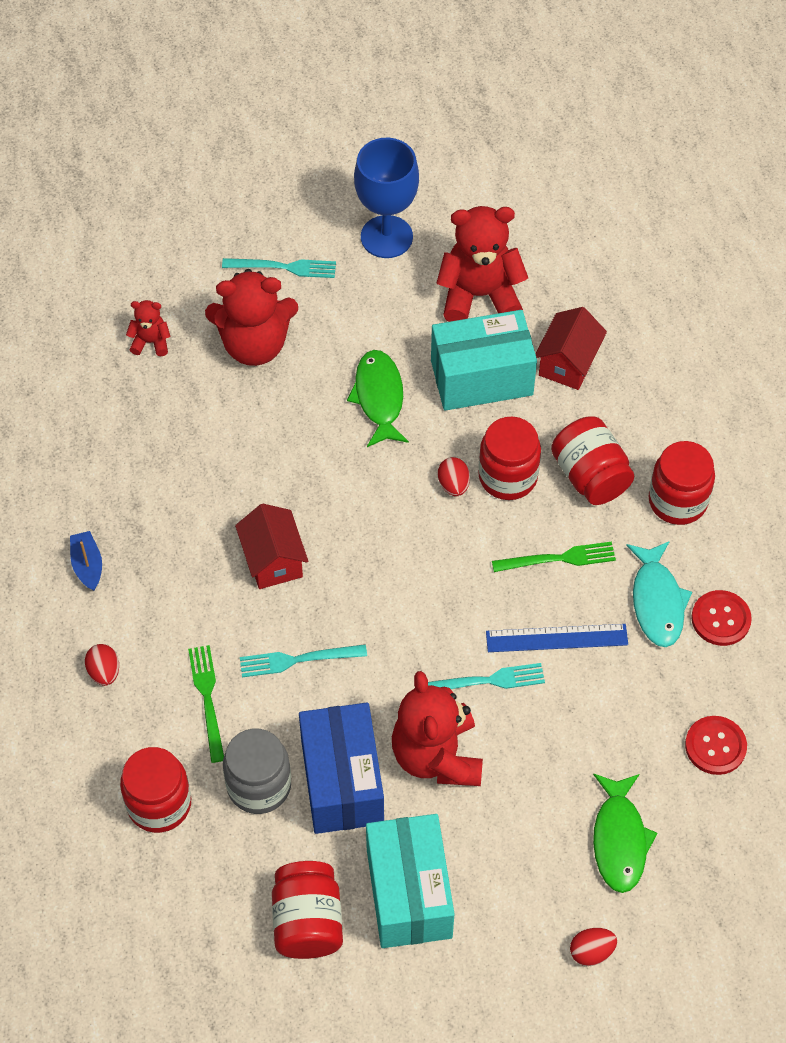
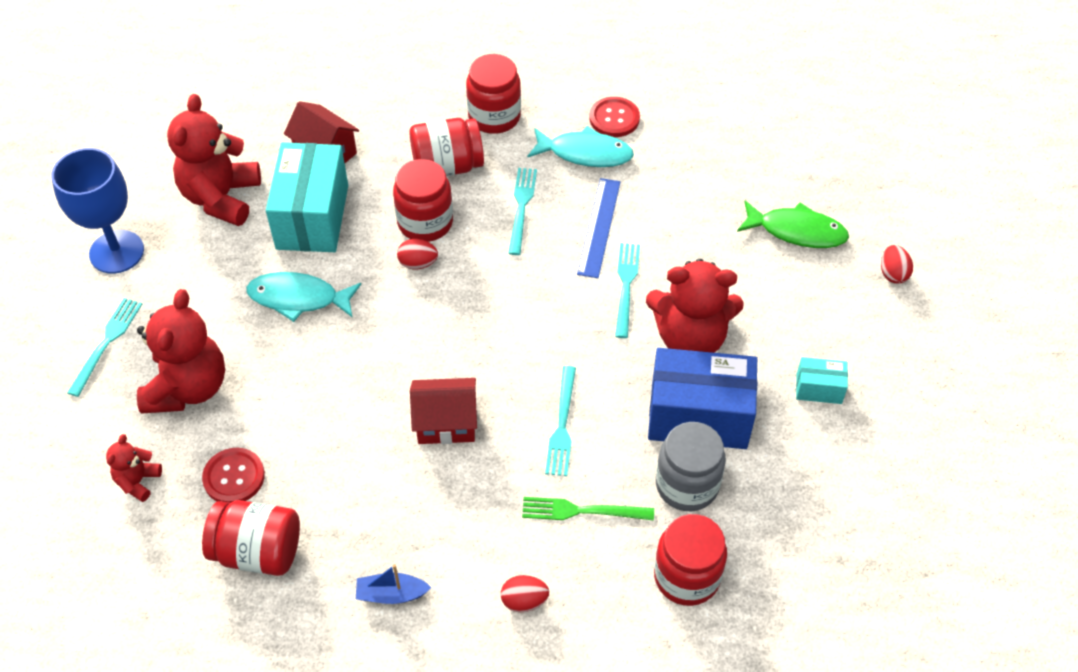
camera: 75 degrees left, 5 degrees down
red jar [272,861,343,959] -> red jar moved to [202,500,300,576]
green fish [347,350,409,447] -> turquoise fish [246,272,361,322]
turquoise box [366,814,455,948] -> turquoise box [796,357,848,404], size x0.47
green fork [492,542,616,572] -> turquoise fork [508,168,537,255]
red button [685,716,747,775] -> red button moved to [202,448,265,503]

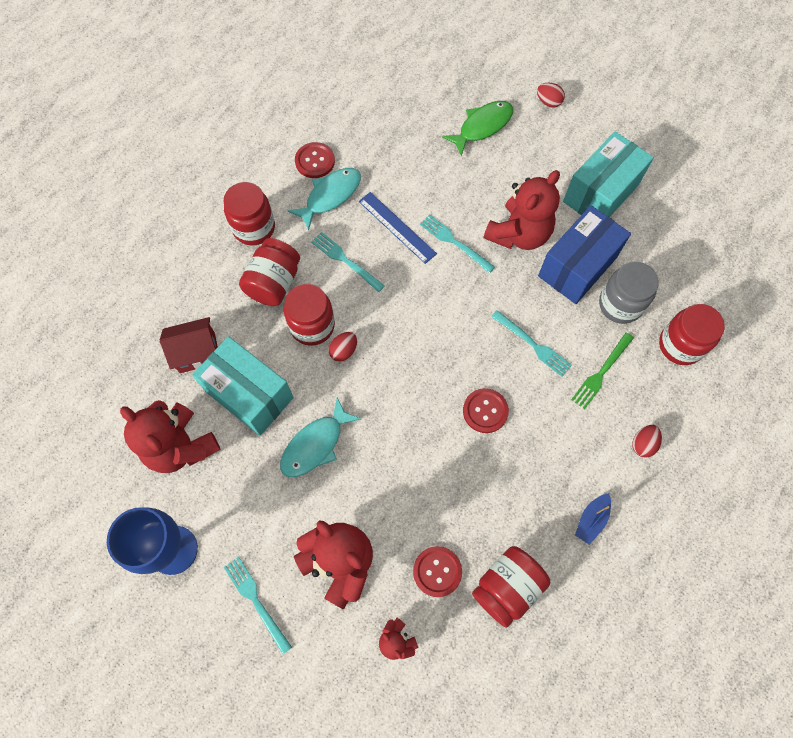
camera: 55 degrees left, 15 degrees up
red house [410,378,477,444] -> red button [463,388,509,433]
turquoise box [796,357,848,404] -> turquoise box [563,131,654,217], size x2.13

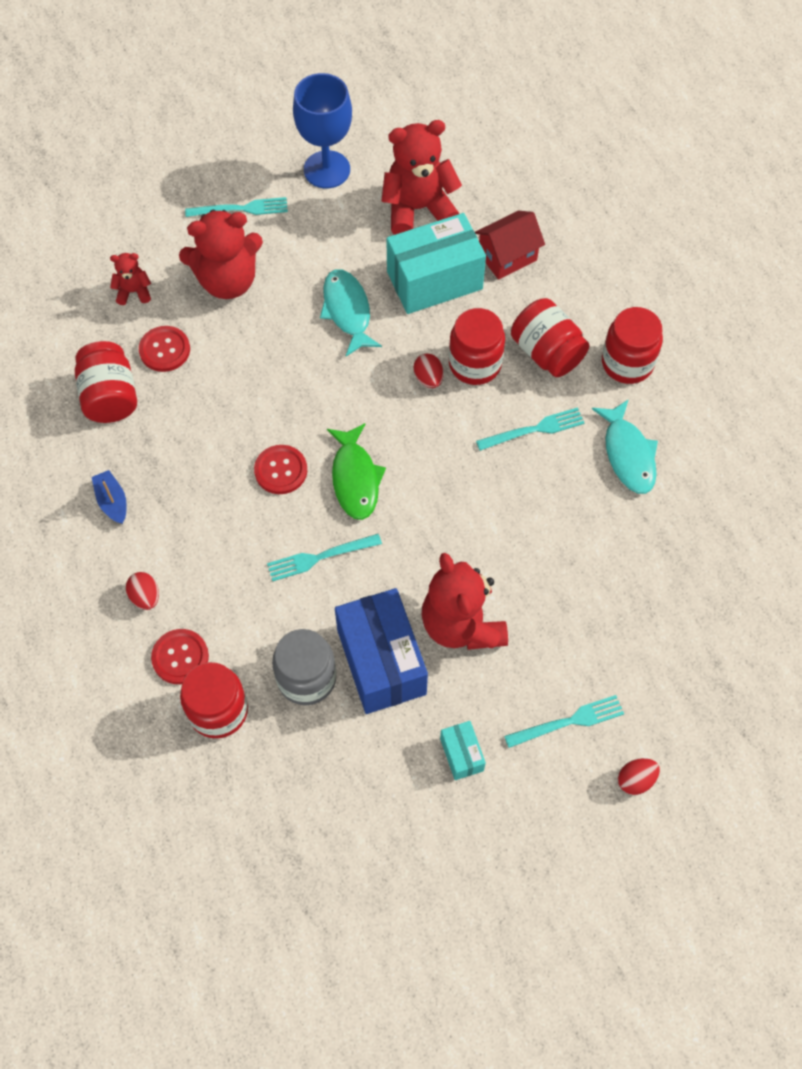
camera: 120 degrees right, 5 degrees down
red house [160,317,218,373] -> red house turned 45 degrees clockwise [475,211,545,280]
red button [295,142,335,178] -> red button moved to [151,629,209,684]
blue ruler [359,192,437,264] -> none
turquoise fork [420,214,495,273] -> turquoise fork moved to [504,695,624,748]
green fish [442,101,513,156] -> green fish moved to [327,423,386,520]
turquoise box [563,131,654,217] -> turquoise box [440,721,486,780], size x0.47
green fork [571,332,634,409] -> none

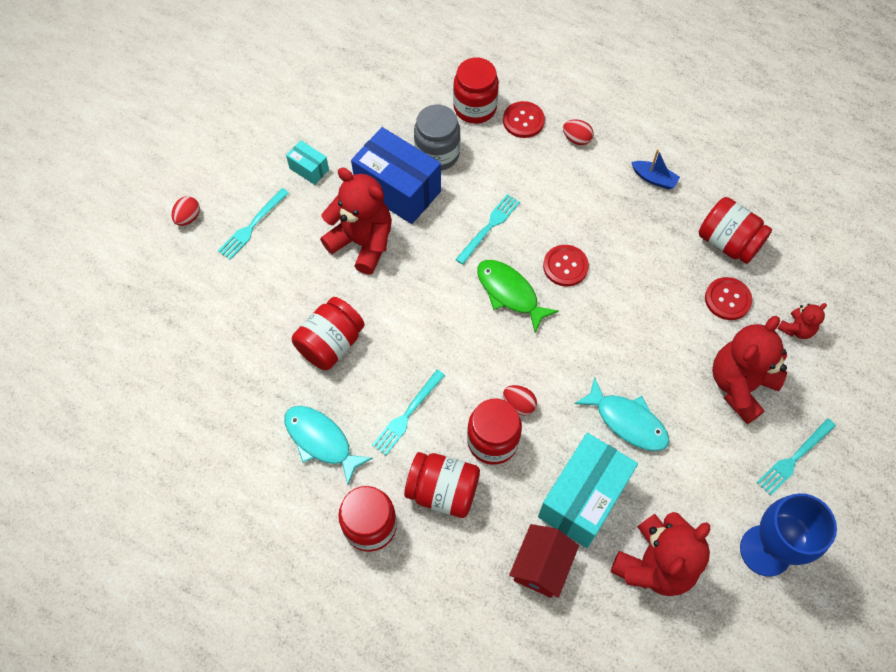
camera: 145 degrees right, 0 degrees up
none -> red jar [292,297,365,370]

